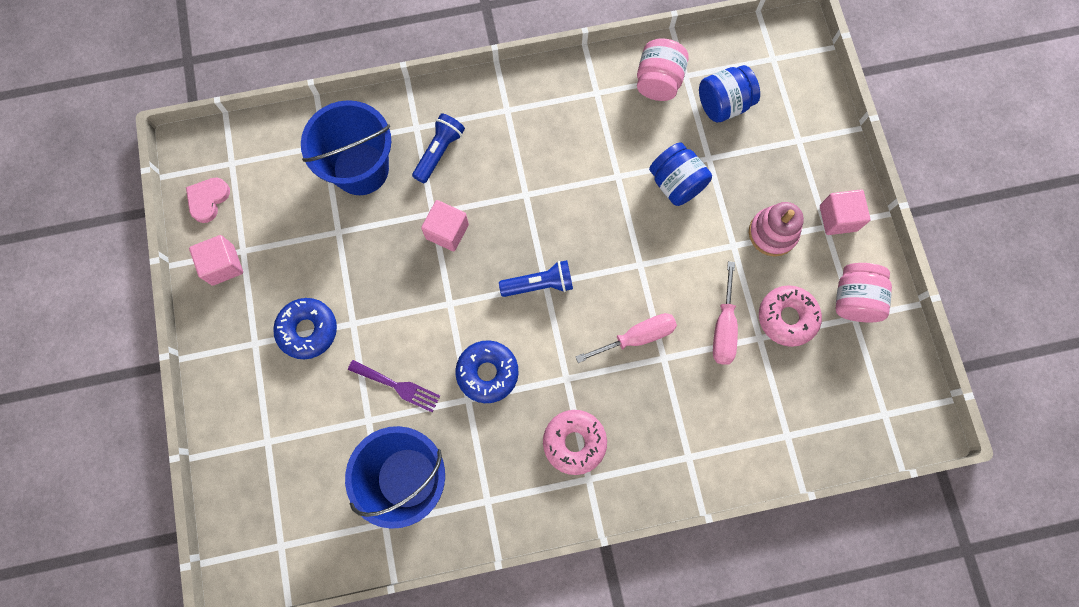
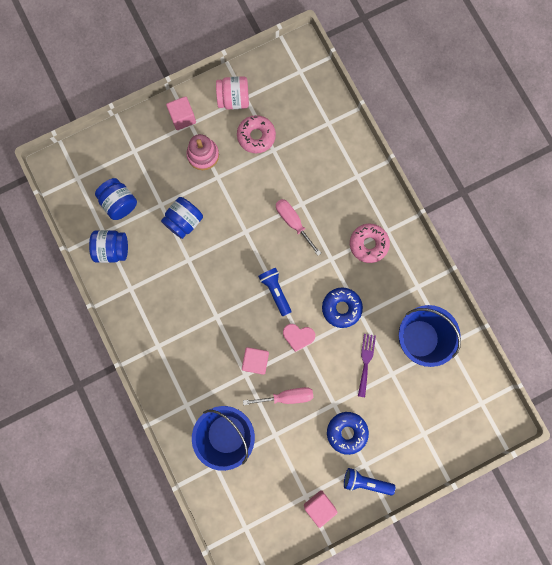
camera: 105 degrees left, 5 degrees up
pink heart [186,177,230,223] -> pink heart moved to [283,324,315,352]
blue flashlight [412,113,465,183] -> blue flashlight moved to [344,468,395,496]
pink jar [637,38,689,101] -> blue jar [89,230,128,263]
pink screwdriver [713,261,738,365] -> pink screwdriver moved to [243,387,313,405]

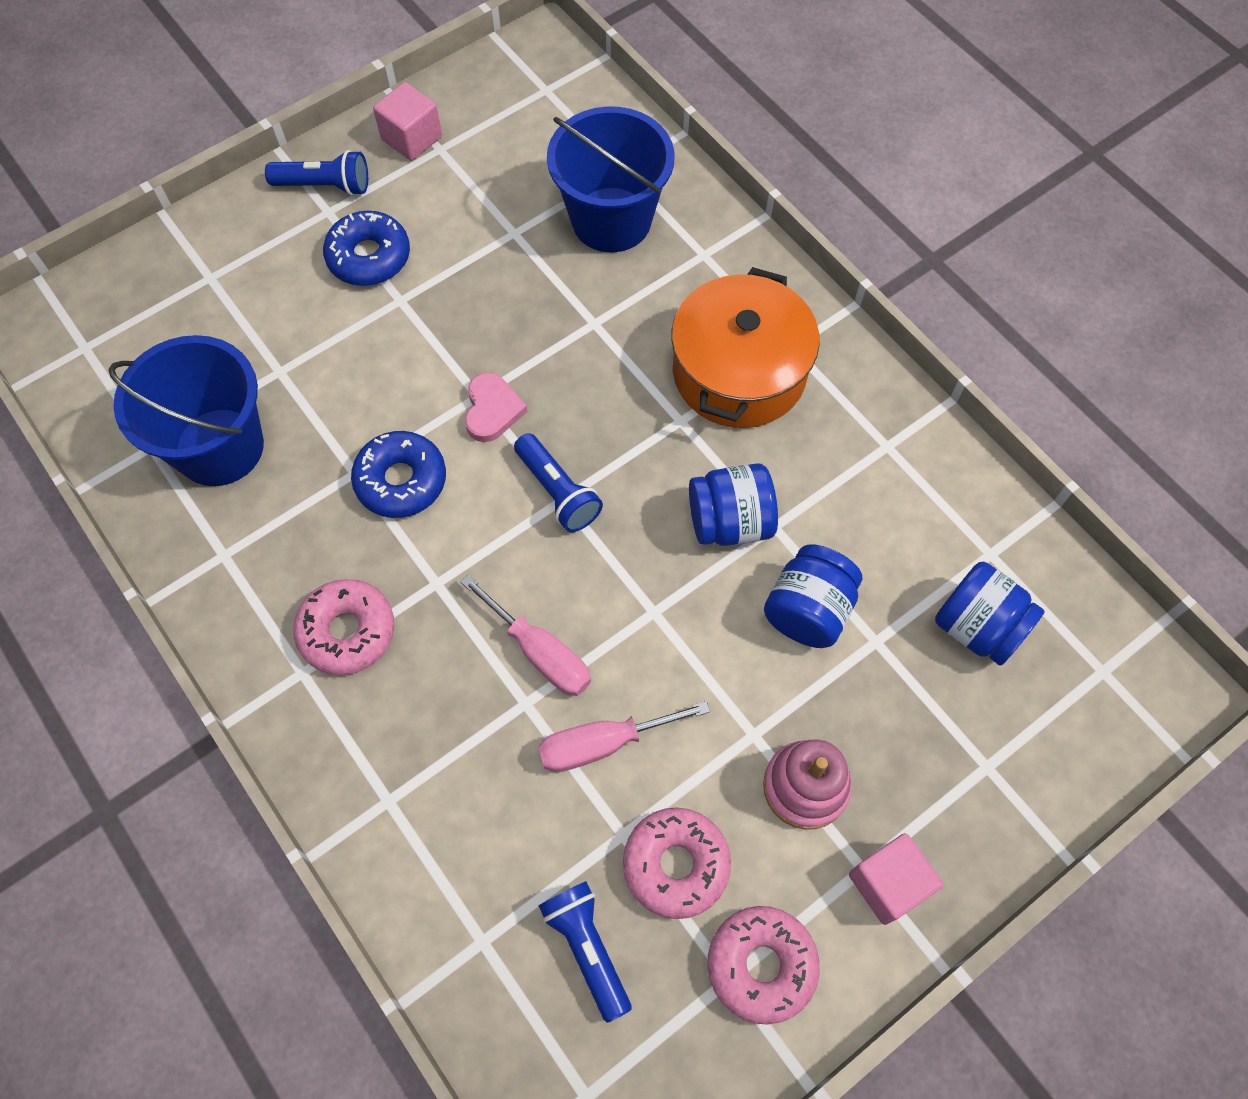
camera: 170 degrees right, 15 degrees down
blue jar [89,230,128,263] -> blue jar moved to [689,463,778,546]
pink jar [216,76,249,109] -> pink donut [707,906,820,1025]
pink cube [242,347,269,375] -> none
pink screwdriver [243,387,313,405] -> pink screwdriver moved to [538,701,710,772]
pink heart [283,324,315,352] -> pink heart turned 90 degrees clockwise [465,372,527,442]
purple fork [358,334,376,397] -> none
none -> blue flashlight [539,881,632,1023]
none -> orange pot [671,267,820,428]

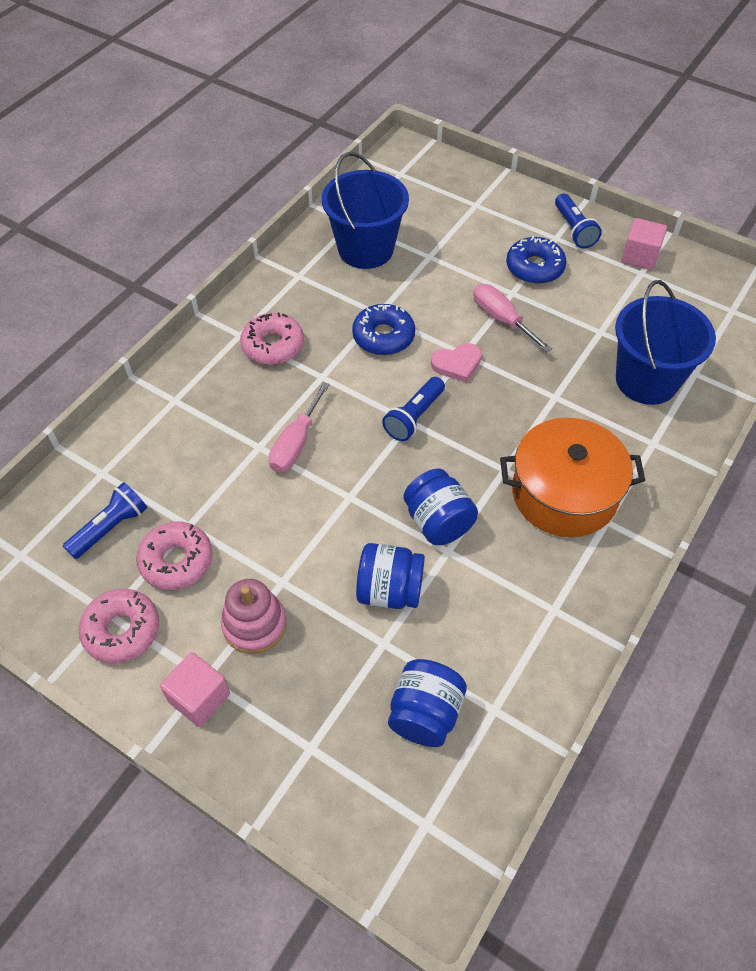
camera: 70 degrees right, 10 degrees down
pink screwdriver [538,701,710,772] -> pink screwdriver moved to [473,284,552,352]

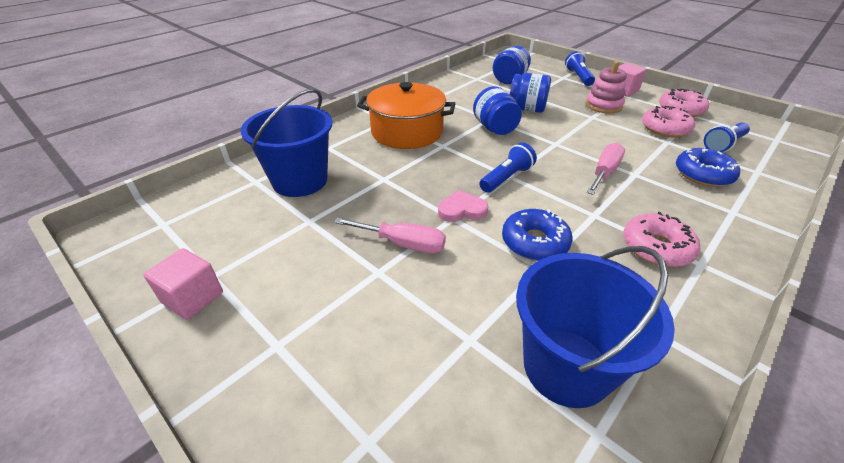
camera: 170 degrees left, 15 degrees down
pink screwdriver [473,284,552,352] -> pink screwdriver turned 45 degrees counterclockwise [334,218,446,253]
blue donut [506,237,566,284] -> blue donut moved to [676,148,740,187]
blue flashlight [555,194,602,249] -> blue flashlight moved to [565,51,595,86]

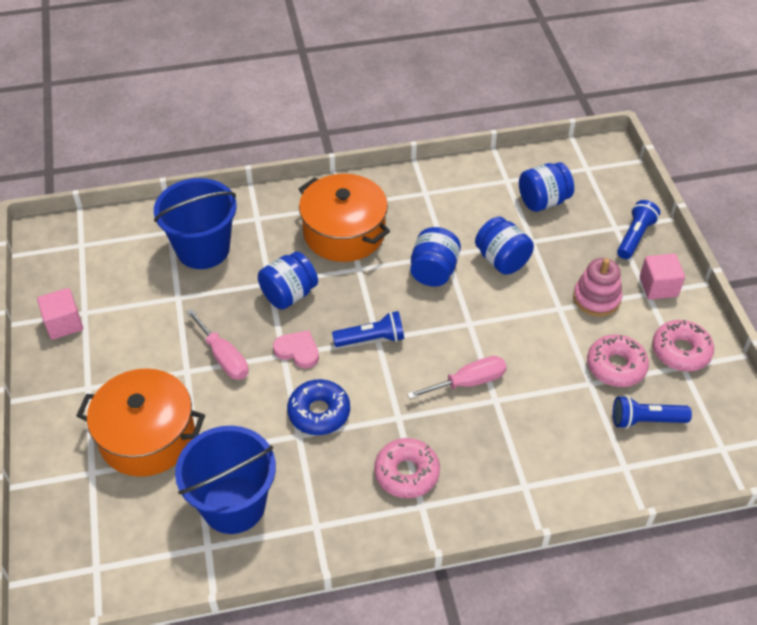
camera: 35 degrees right, 10 degrees up
blue donut [676,148,740,187] -> none
none -> orange pot [76,369,205,477]
none -> blue jar [258,251,318,310]

